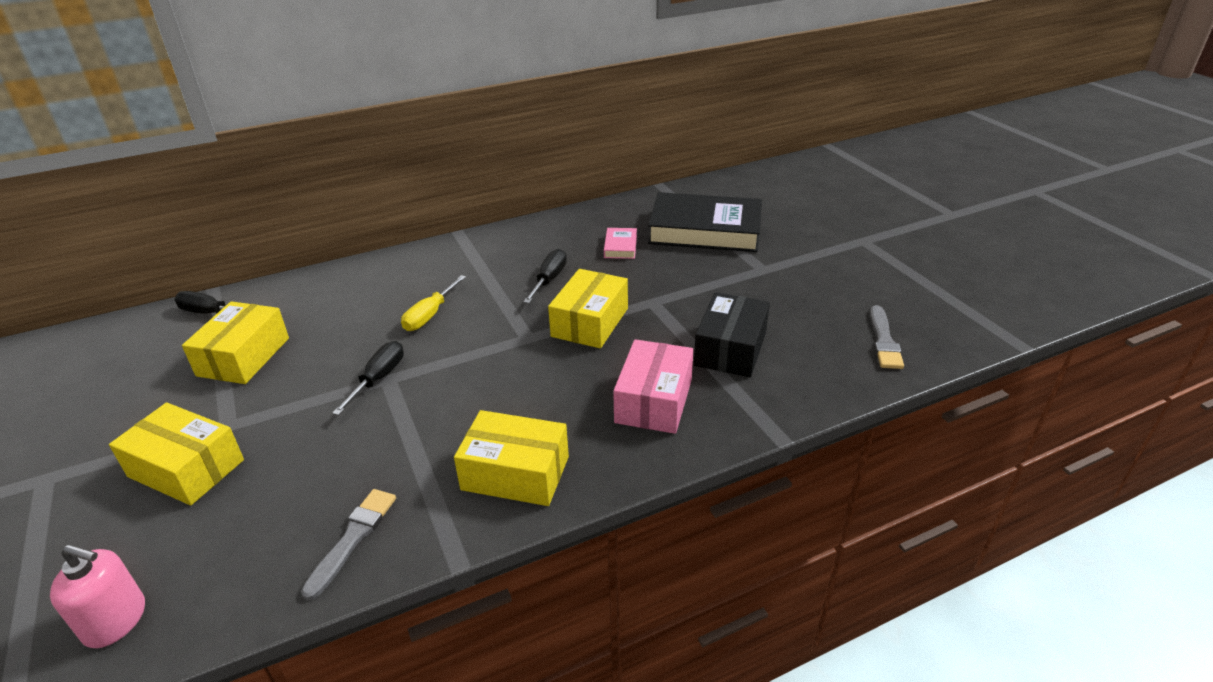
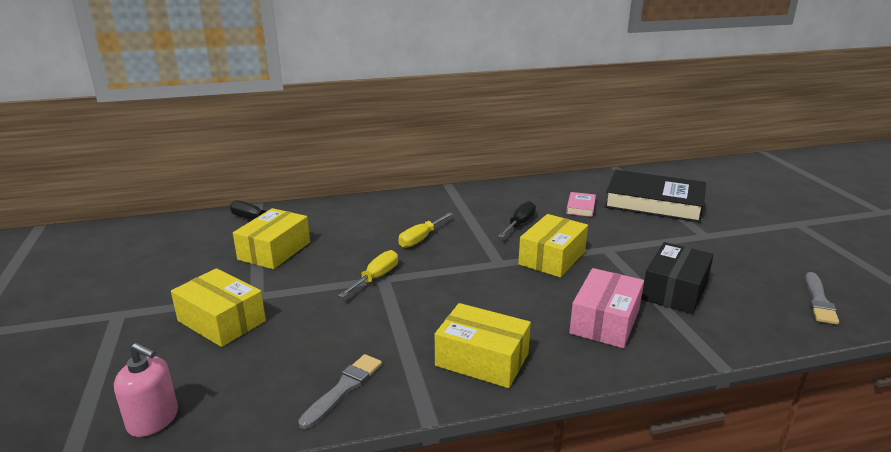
camera: 10 degrees right, 10 degrees down
black screwdriver [332,341,404,415] -> yellow screwdriver [338,250,398,298]

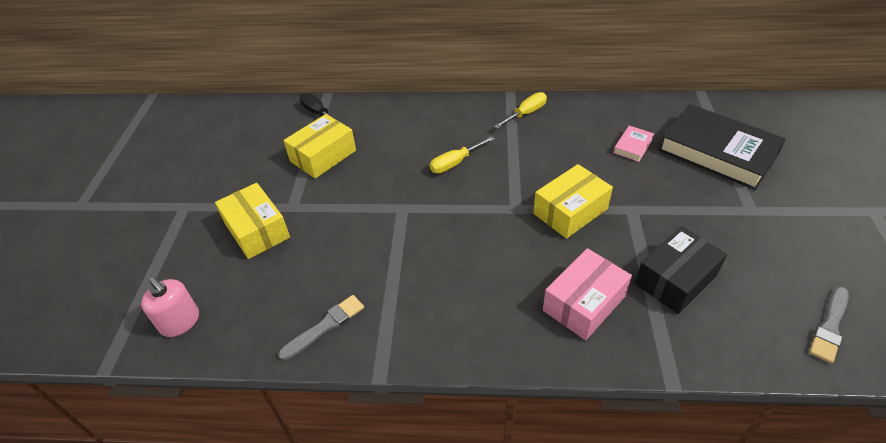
camera: 20 degrees right, 20 degrees up
yellow screwdriver [338,250,398,298] -> yellow screwdriver moved to [494,92,547,129]
yellow box [435,303,531,388] -> none
black screwdriver [498,201,536,238] -> none

